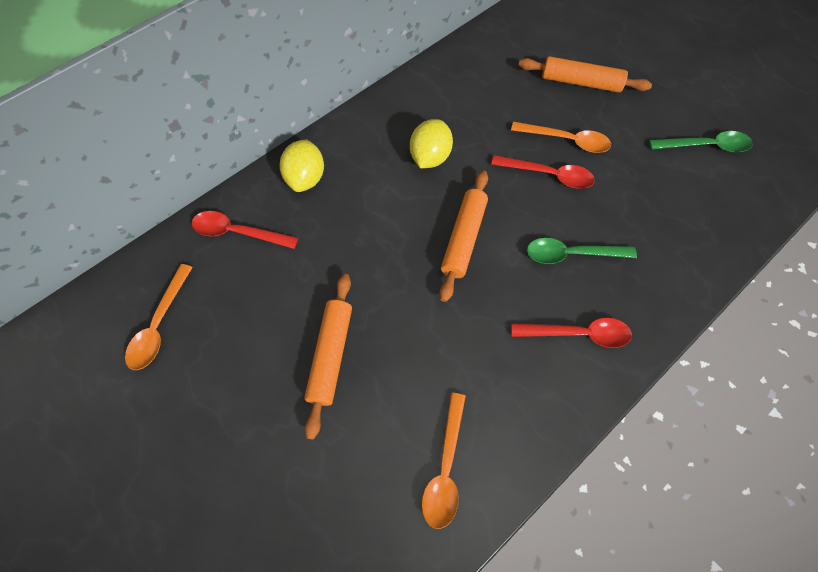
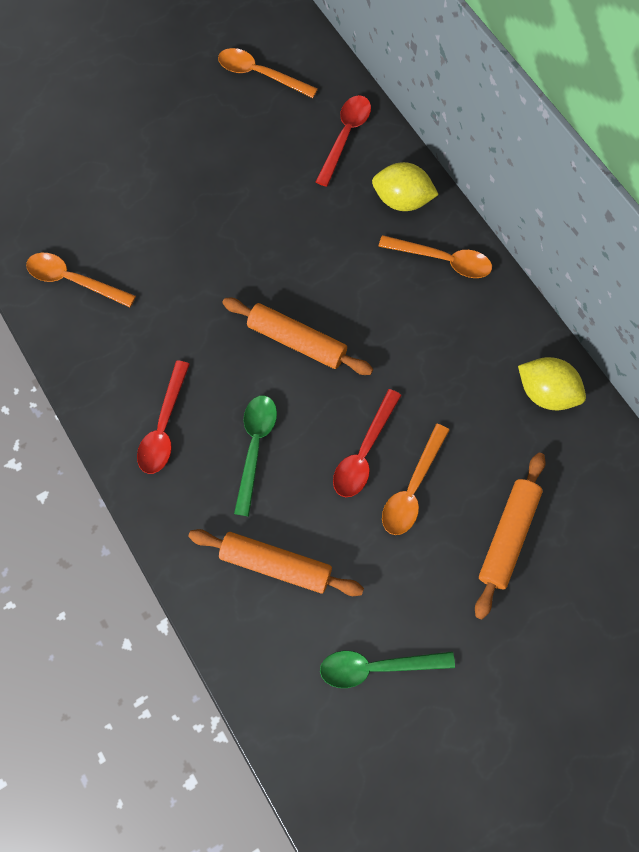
camera: 100 degrees right, 5 degrees up
orange rolling pin [304,274,352,440] -> orange rolling pin moved to [188,529,364,596]
yellow lemon [410,119,453,168] -> yellow lemon moved to [518,357,586,410]
green spoon [649,131,753,152] -> green spoon turned 75 degrees clockwise [320,651,455,688]
none -> orange spoon [378,235,492,278]

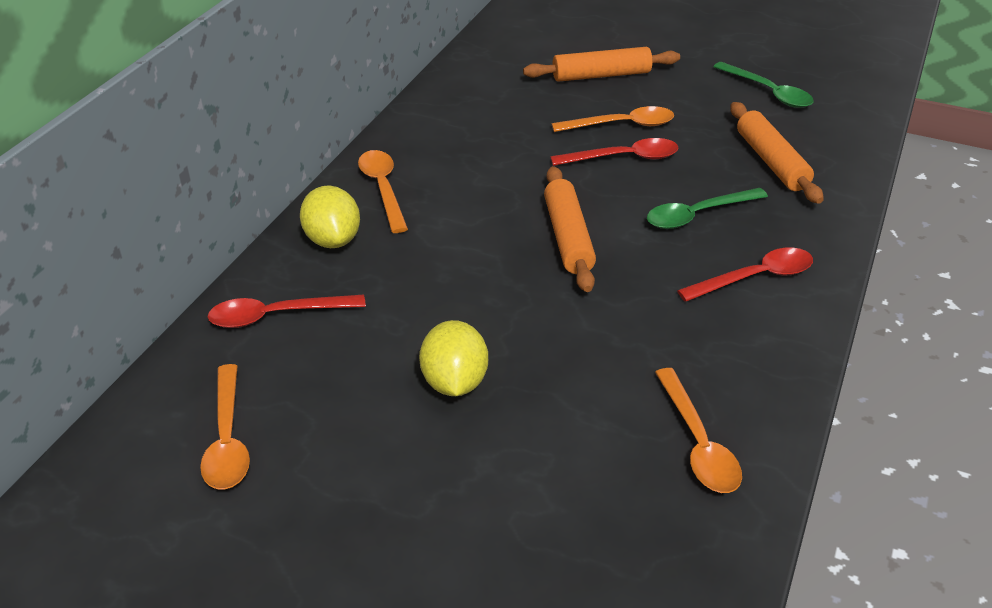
camera: 125 degrees left, 30 degrees down
yellow lemon [518,357,586,410] -> yellow lemon moved to [419,320,488,396]

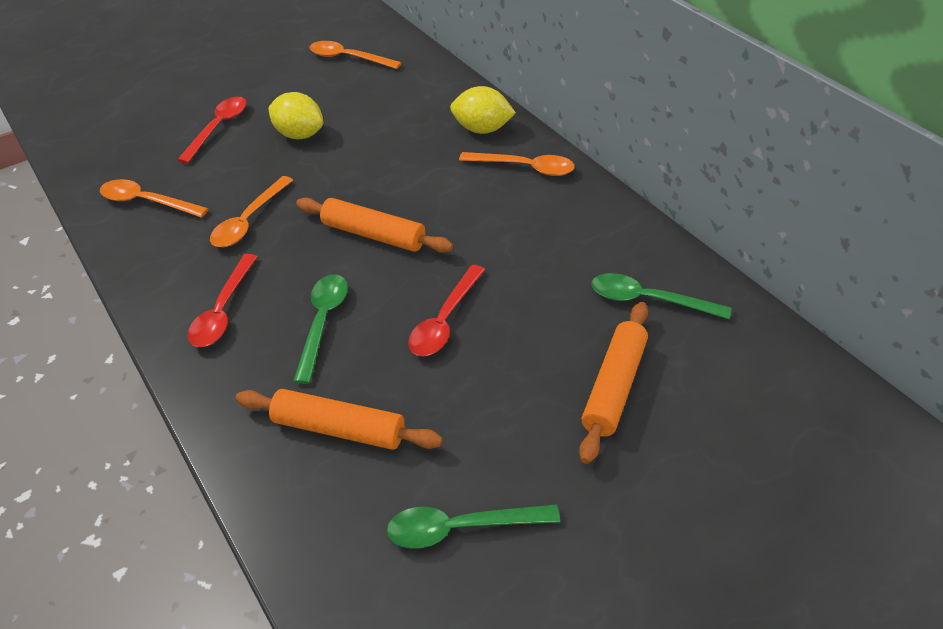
camera: 125 degrees right, 5 degrees up
red spoon [208,295,366,328] -> red spoon moved to [177,97,247,164]
orange spoon [552,106,674,132] -> orange spoon moved to [210,176,293,247]
none -> green spoon [591,273,732,319]

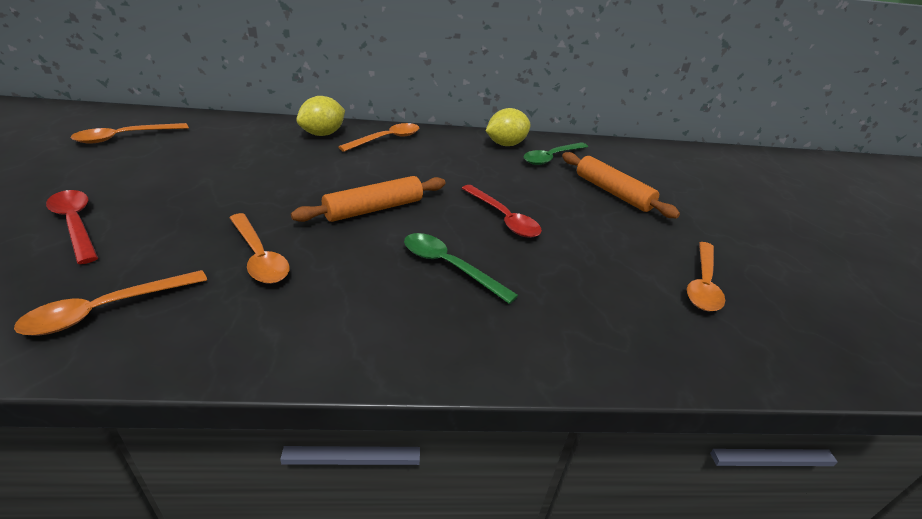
camera: 65 degrees left, 10 degrees down
red spoon [187,254,257,347] -> none
orange rolling pin [236,389,443,450] -> none
yellow lemon [268,92,323,139] -> yellow lemon moved to [486,108,531,146]
green spoon [387,504,560,549] -> orange spoon [687,242,725,311]

